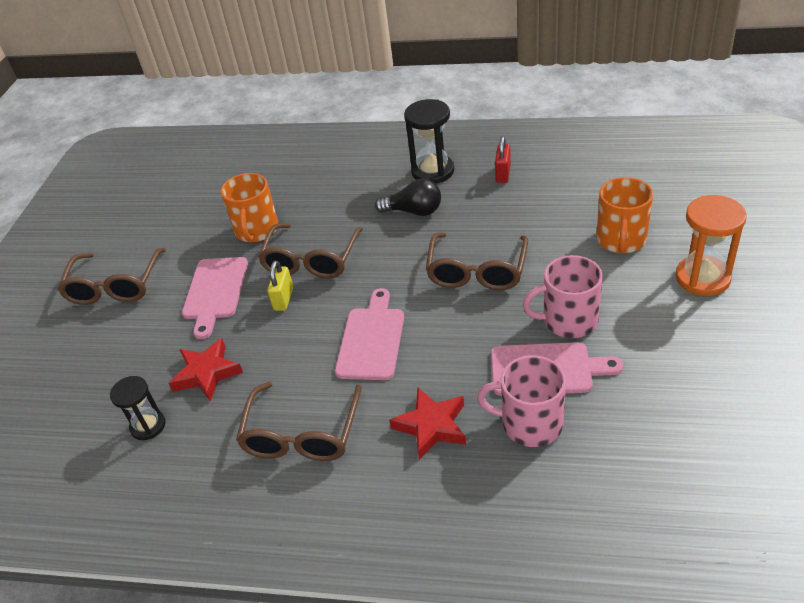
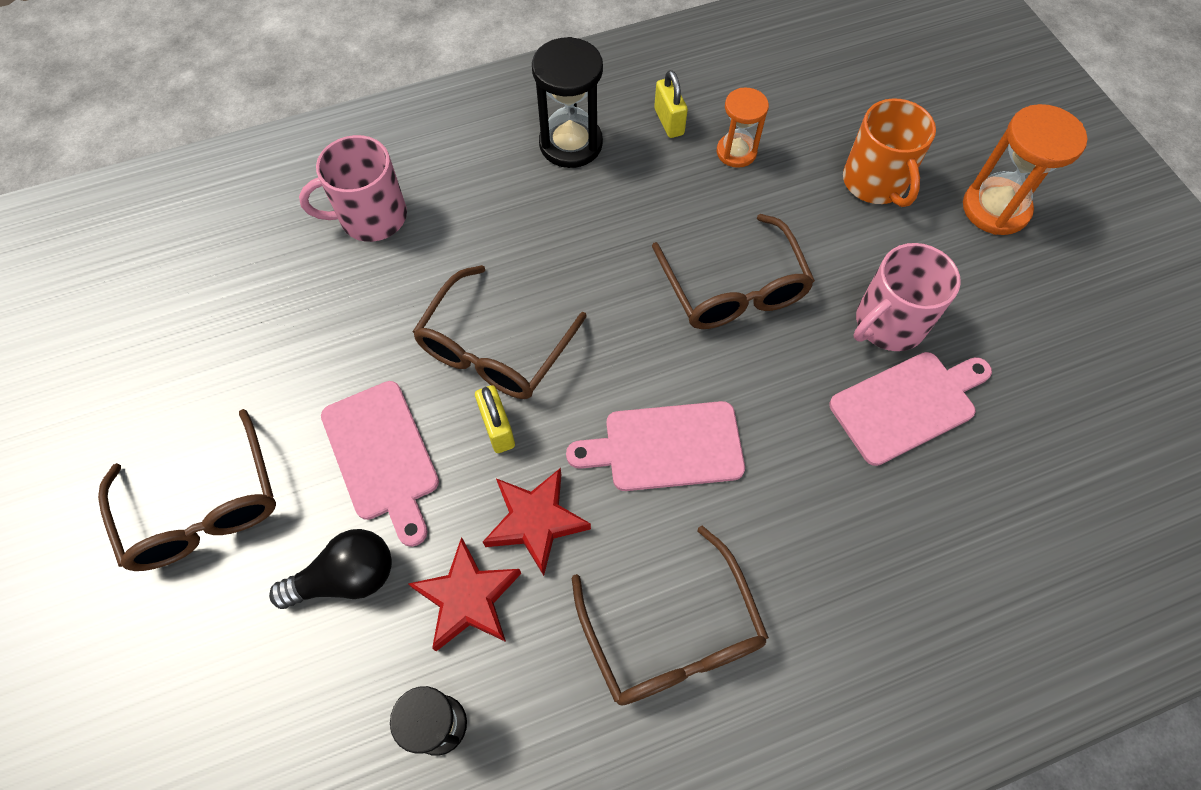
camera: 35 degrees left, 20 degrees up
orange mug [221,173,278,242] -> none
brown glasses [258,223,363,278] -> brown glasses turned 45 degrees clockwise [413,265,587,399]
pink cutting board [335,288,404,380] -> pink cutting board turned 75 degrees counterclockwise [566,401,745,491]
black light bulb [375,178,441,216] -> black light bulb moved to [269,529,392,609]
red star [389,388,466,460] -> red star moved to [483,468,591,576]
pink mug [477,355,566,447] -> pink mug moved to [299,135,407,242]
red padlock [495,136,511,183] -> yellow padlock [654,70,688,138]
none -> orange hourglass [717,88,769,168]

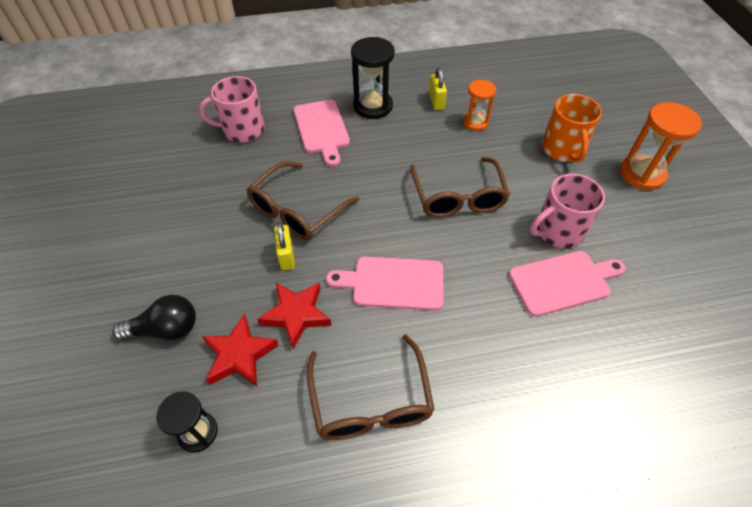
camera: 10 degrees right, 10 degrees down
brown glasses [98,409,276,571] -> none
pink cutting board [321,381,439,547] -> pink cutting board moved to [294,100,350,167]

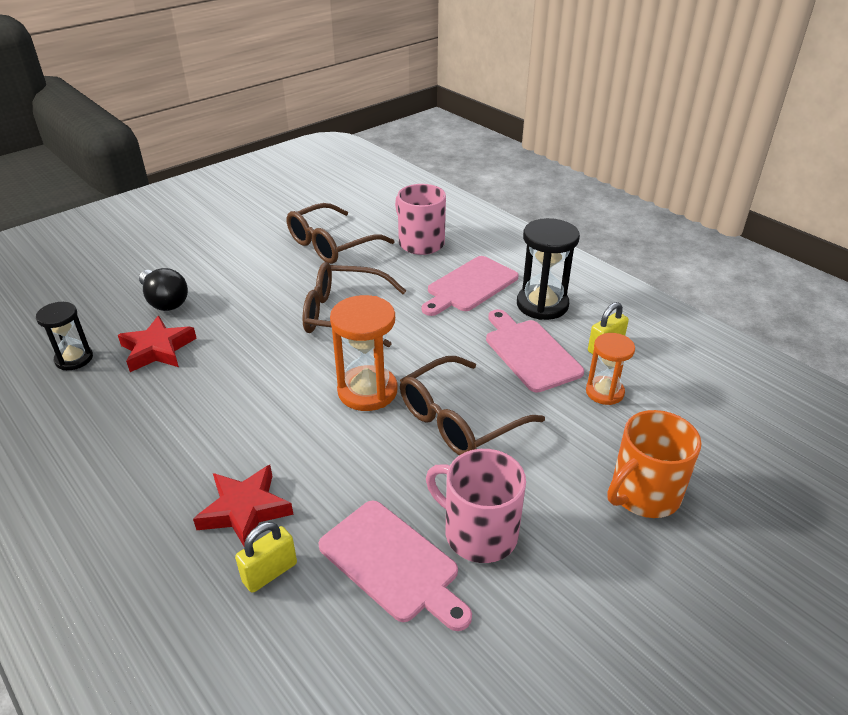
camera: 60 degrees right, 15 degrees down
red star [257,283,332,349] -> red star moved to [193,465,293,546]
yellow padlock [274,222,295,270] -> yellow padlock moved to [235,522,297,593]
brown glasses [307,334,435,440] -> brown glasses moved to [287,203,394,264]
pink cutting board [326,257,443,311] -> pink cutting board moved to [486,309,584,393]
orange hourglass [620,102,702,190] -> orange hourglass moved to [330,295,398,411]

